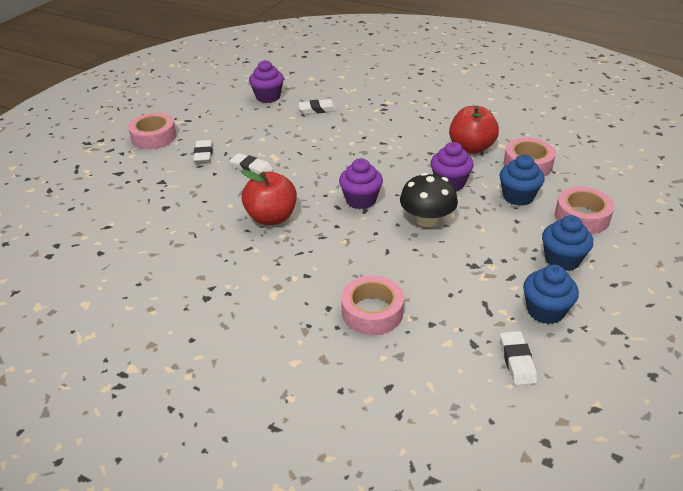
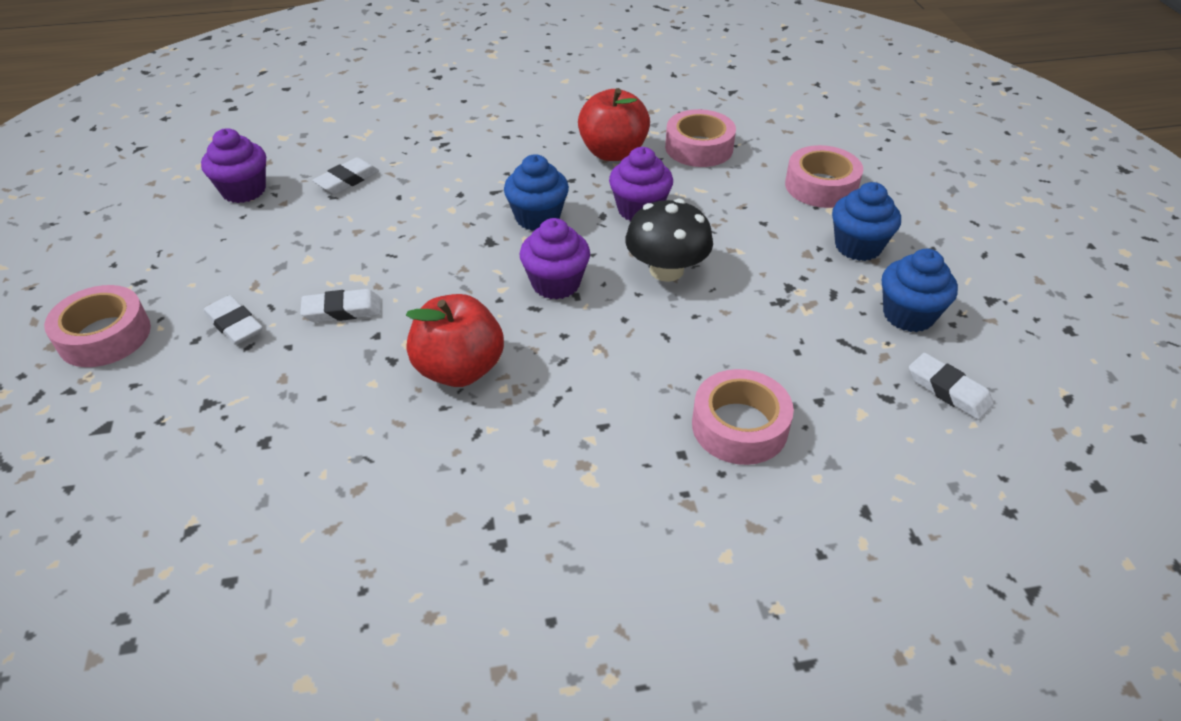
camera: 40 degrees left, 5 degrees up
blue cupcake [499,155,545,206] -> blue cupcake moved to [504,154,569,231]

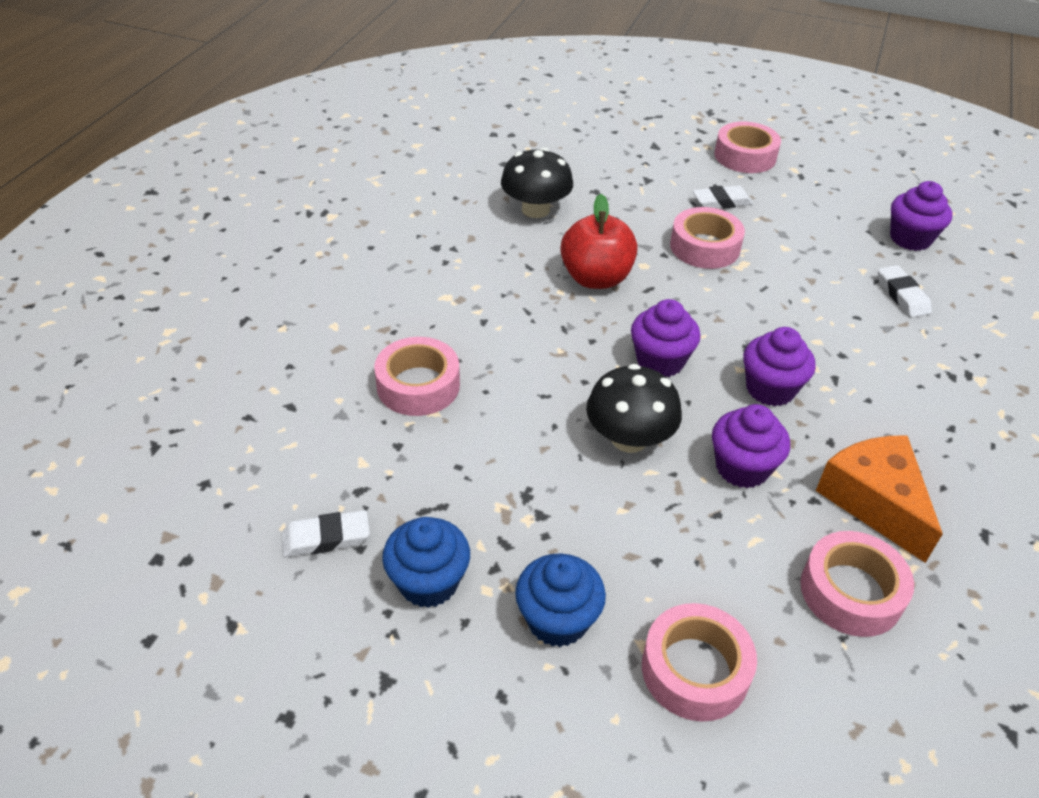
camera: 120 degrees right, 0 degrees up
white eraser [300,289,381,322] -> pink tape [670,207,745,269]
blue cupcake [504,154,569,231] -> purple cupcake [743,327,816,406]
red apple [578,88,650,161] -> orange cheese [816,435,943,563]
none -> black mushroom [501,148,573,218]

